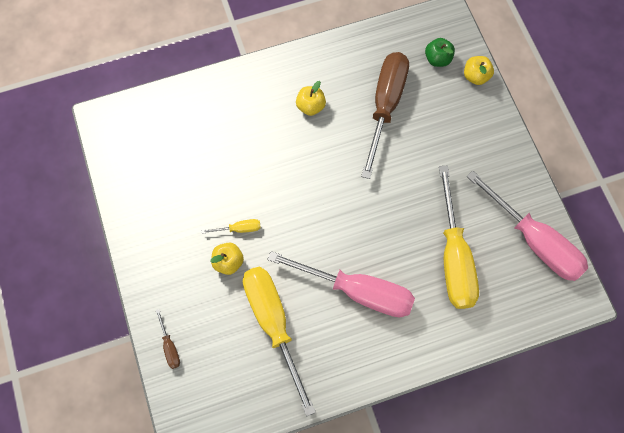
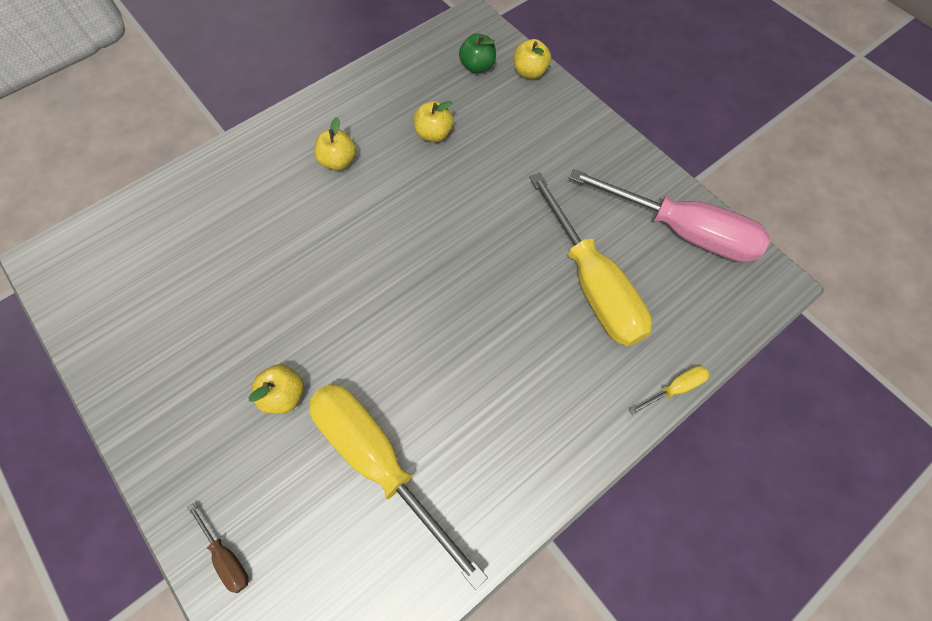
camera: 20 degrees left, 5 degrees down
yellow screwdriver [201,219,261,234] -> yellow screwdriver moved to [629,366,709,415]
pink screwdriver [267,251,415,317] -> none
brown screwdriver [361,52,409,179] -> yellow apple [414,101,454,142]

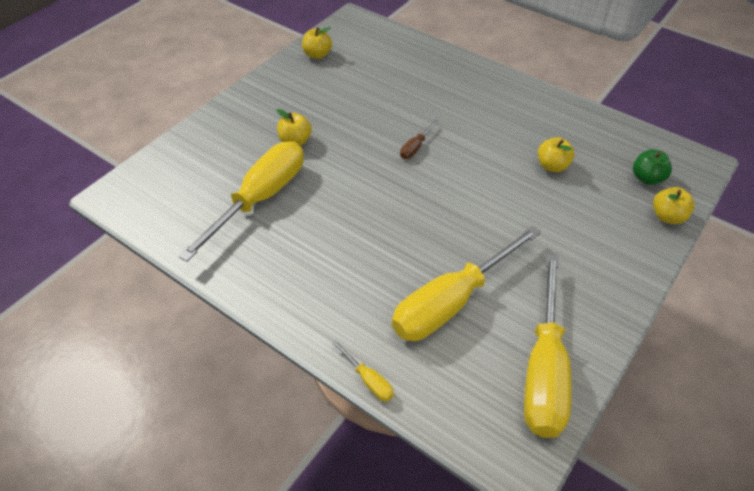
camera: 75 degrees right, 15 degrees down
brown screwdriver [187,503,249,593] -> brown screwdriver moved to [400,120,438,159]
yellow apple [314,117,356,170] -> yellow apple moved to [302,27,332,59]
pink screwdriver [569,169,770,263] -> yellow screwdriver [524,254,571,438]

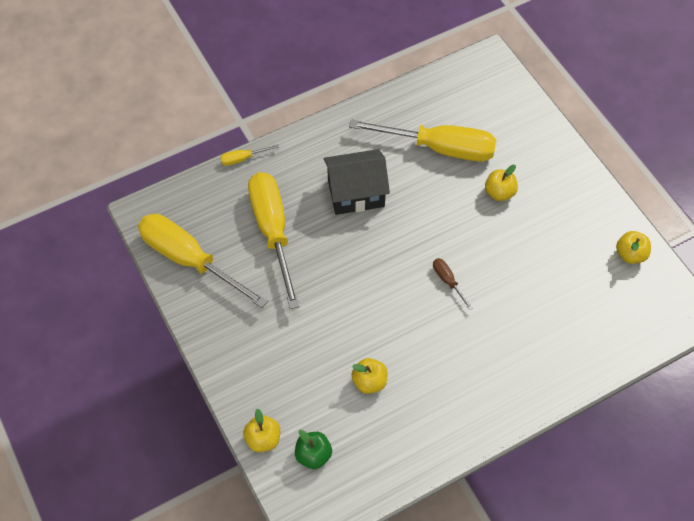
camera: 115 degrees right, 10 degrees up
yellow screwdriver [178,141,304,262] -> yellow screwdriver turned 45 degrees counterclockwise [349,119,496,162]
none -> black house [324,149,390,215]

